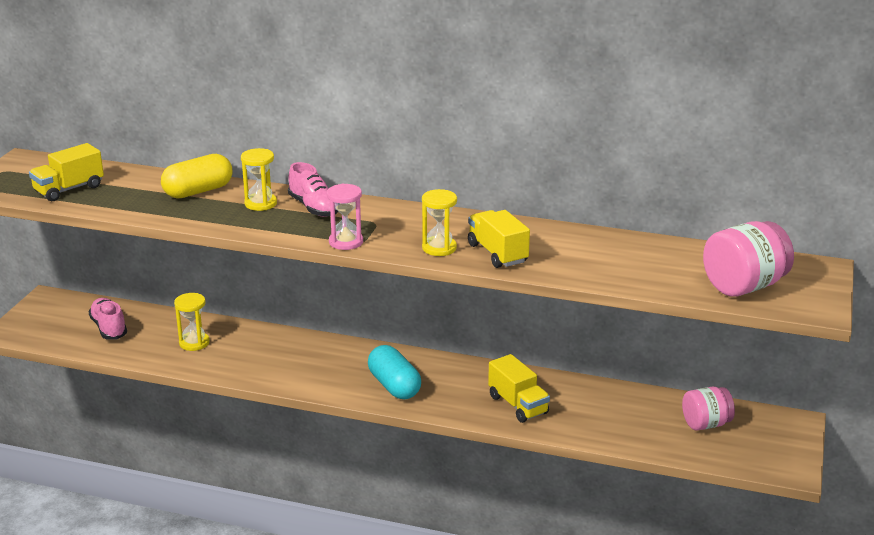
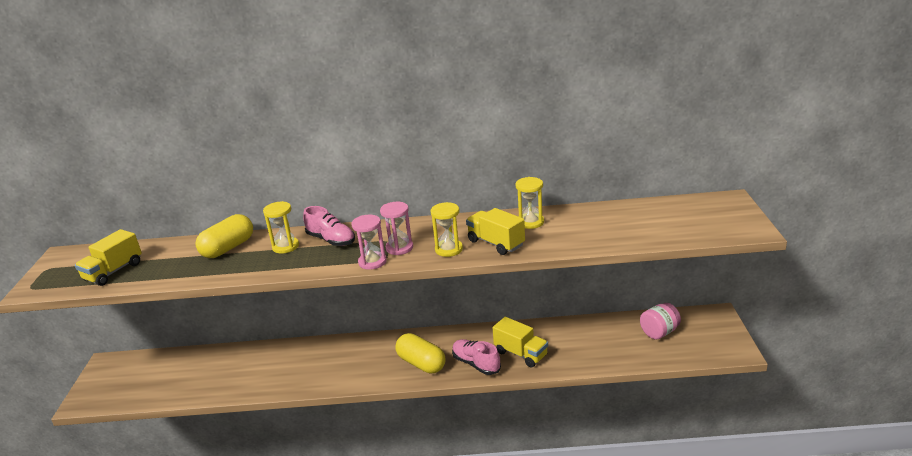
camera: 15 degrees left, 0 degrees up
pink shoe [88,298,127,339] -> pink shoe moved to [452,339,501,375]
yellow hourglass [174,293,210,351] -> yellow hourglass moved to [515,177,544,229]
turquoise capsule [368,345,421,399] -> yellow capsule [396,333,445,374]
pink jar [703,221,794,297] -> none
none -> pink hourglass [380,202,413,255]

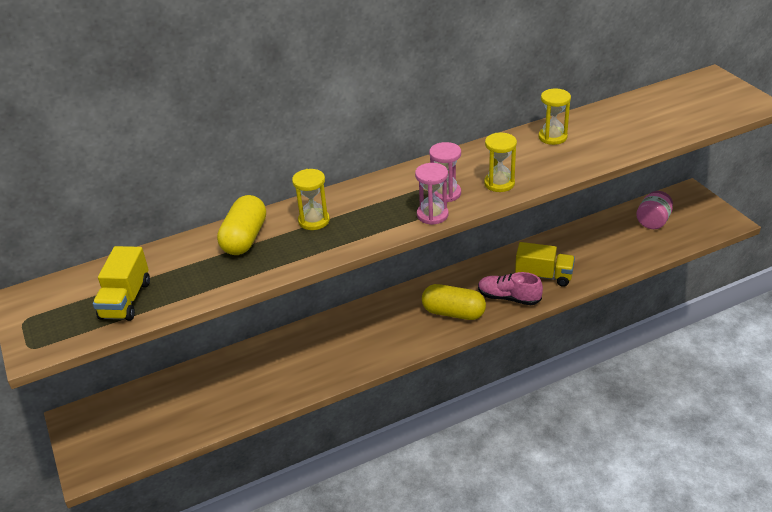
camera: 25 degrees left, 10 degrees up
pink shoe [303,206,355,246] -> none
yellow truck [466,208,525,255] -> none

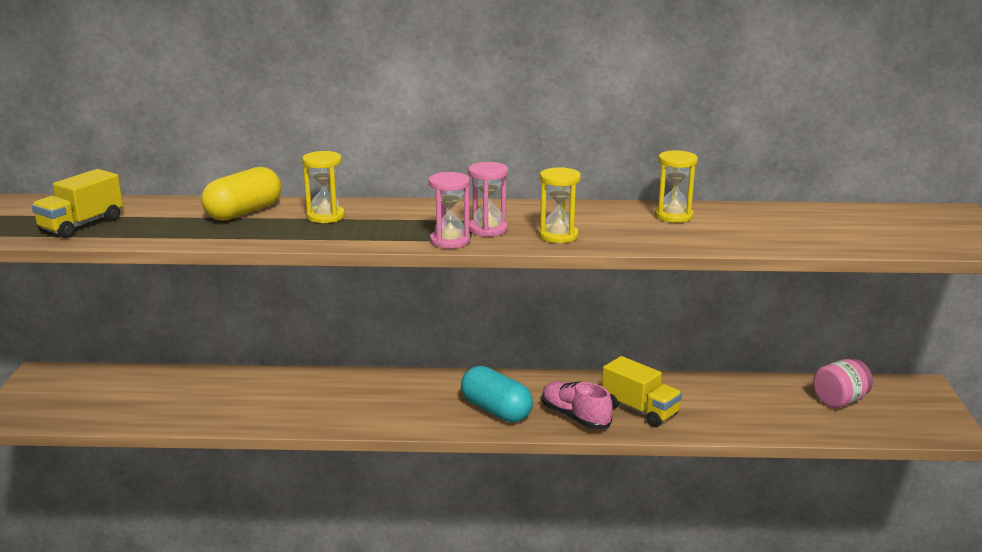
camera: 25 degrees right, 15 degrees down
yellow capsule [422,284,486,320] -> turquoise capsule [461,366,533,422]

